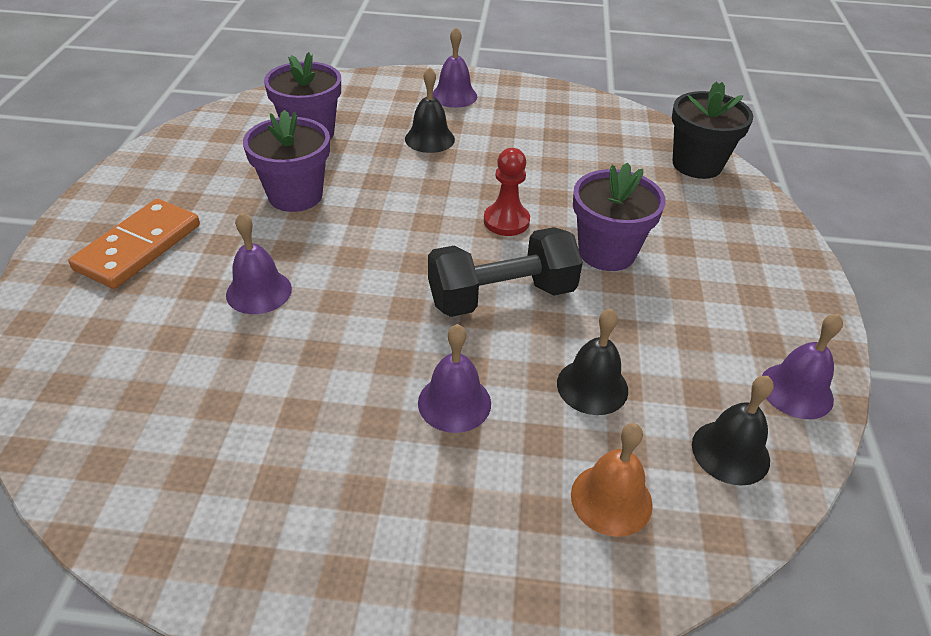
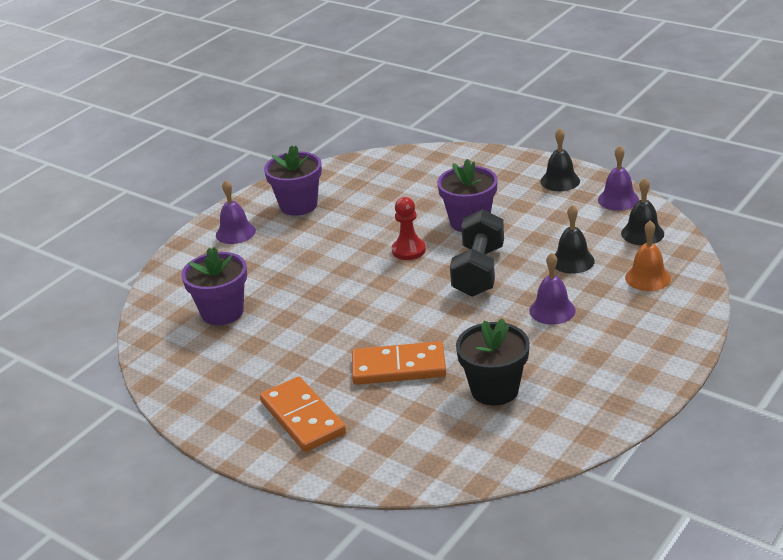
camera: 55 degrees left, 10 degrees down
purple bell [226,212,292,314] -> orange domino [352,341,446,385]
purple flower pot [243,110,330,212] -> purple flower pot moved to [264,145,322,216]
black bell [405,67,455,153] -> black bell moved to [540,128,580,191]
black flower pot [672,81,753,179] -> black flower pot moved to [456,318,530,406]

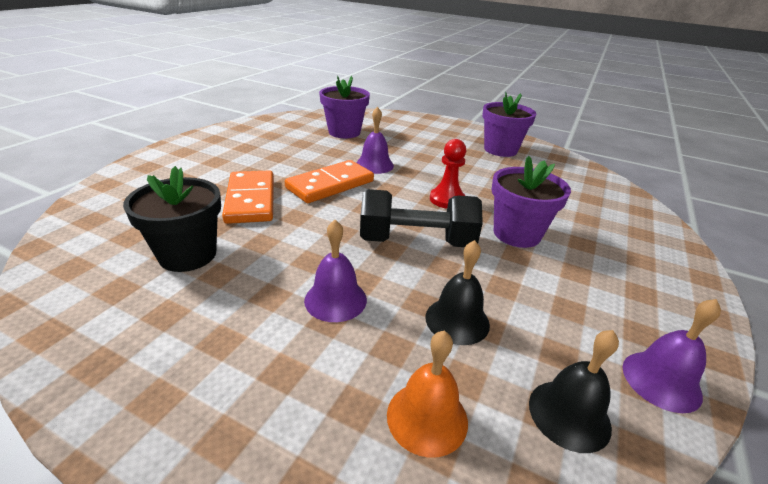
camera: 75 degrees right, 0 degrees up
purple bell [216,180,256,244] -> purple bell moved to [356,107,394,174]
orange domino [260,376,346,452] -> orange domino moved to [285,160,374,203]
black bell [540,128,580,191] -> none

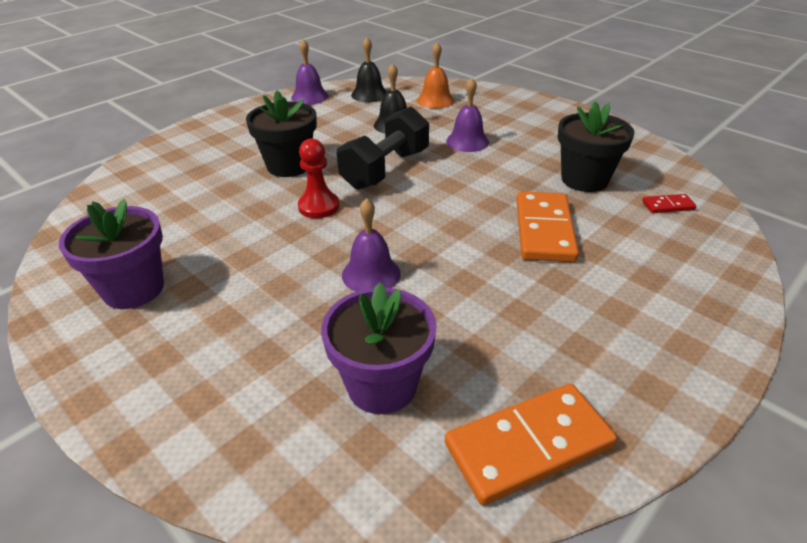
camera: 160 degrees left, 5 degrees up
orange domino [285,160,374,203] -> orange domino moved to [445,384,617,505]
black dumbbell [360,189,483,247] -> black dumbbell turned 75 degrees counterclockwise [337,107,429,190]
purple flower pot [491,156,571,248] -> black flower pot [246,91,317,177]
none -> red domino [642,194,697,213]

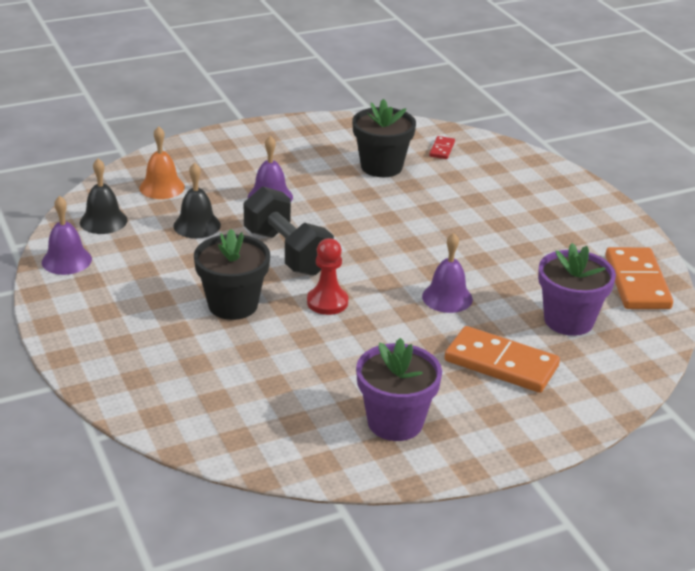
camera: 70 degrees left, 5 degrees down
orange domino [516,191,579,262] -> orange domino moved to [444,326,560,393]

